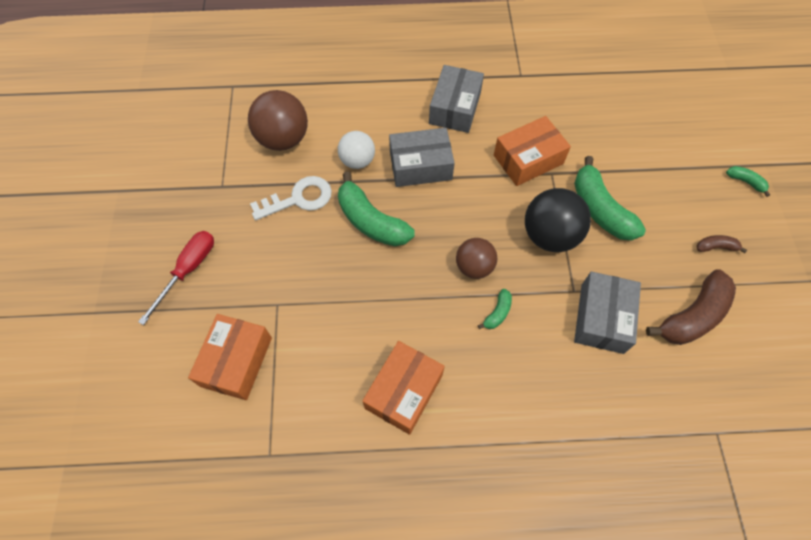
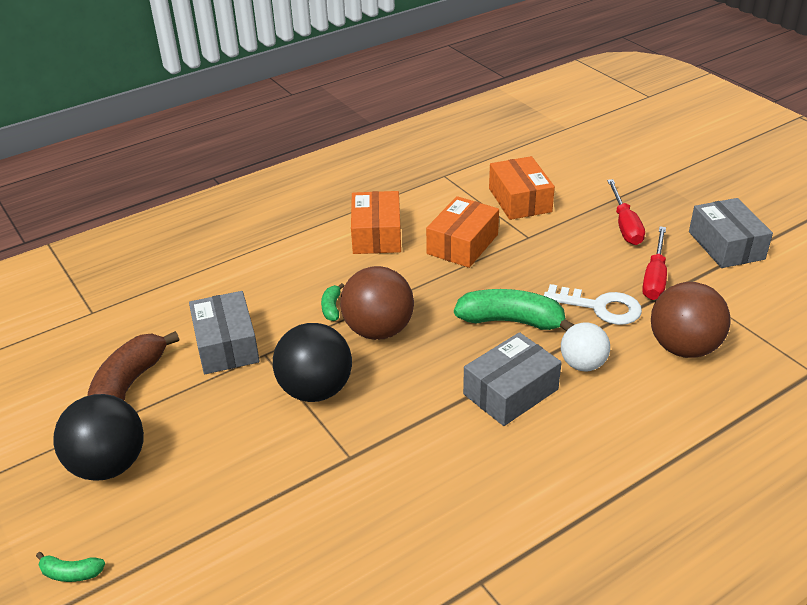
camera: 150 degrees right, 25 degrees down
white key [250,176,332,220] -> white key turned 105 degrees counterclockwise [544,284,642,325]
grey box [429,65,484,133] -> grey box moved to [689,198,773,268]
brown ball [456,238,497,279] -> brown ball [340,266,414,340], size x1.57
orange box [494,116,571,186] -> orange box moved to [426,196,499,268]
green banana [574,156,646,240] -> none
brown banana [697,235,747,253] -> black ball [53,394,144,481]
none -> red screwdriver [642,226,667,300]

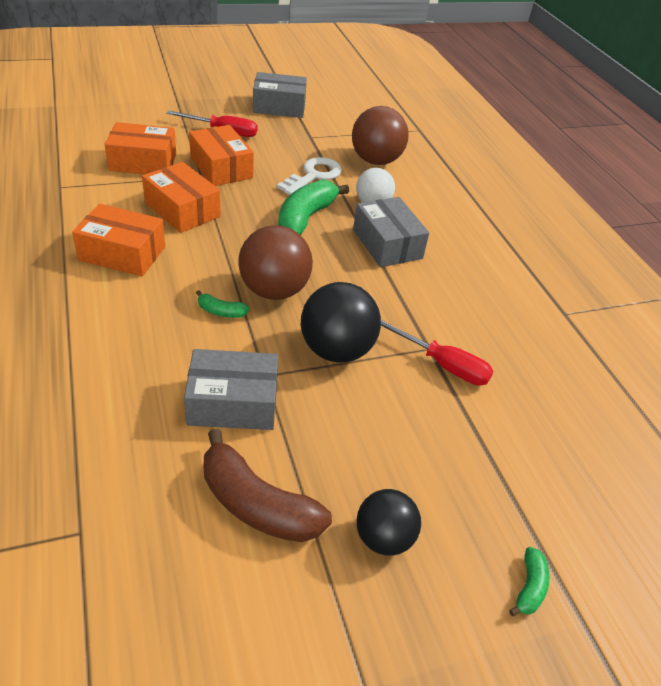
camera: 80 degrees left, 5 degrees up
black ball [53,394,144,481] -> black ball [357,489,421,556], size x0.64
red screwdriver [642,226,667,300] -> red screwdriver moved to [381,320,493,385]
none -> orange box [189,125,254,186]

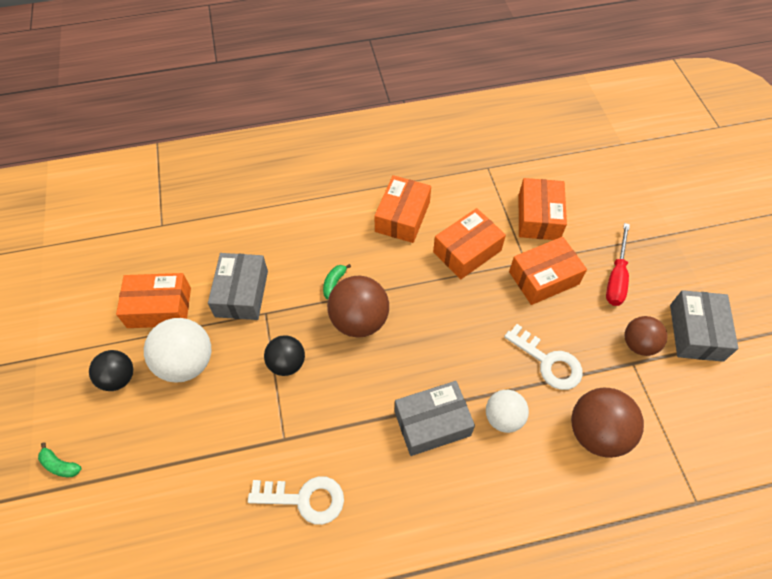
camera: 100 degrees right, 15 degrees up
brown banana [203,428,332,542] -> orange box [116,273,191,328]
green banana [278,179,349,235] -> none
black ball [301,282,381,363] -> black ball [264,335,305,376], size x0.64
red screwdriver [381,320,493,385] -> none
none -> white ball [144,318,211,383]
none -> white key [248,476,344,525]
none -> brown ball [625,316,668,356]

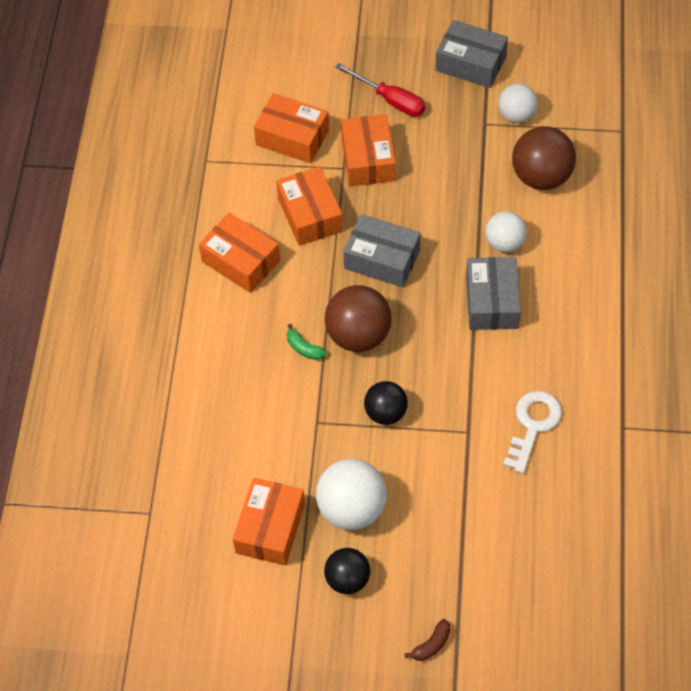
camera: 70 degrees left, 0 degrees up
green banana [38,442,82,477] -> brown banana [405,619,450,661]
grey box [208,253,268,320] -> grey box moved to [343,214,420,287]
white key [504,324,583,390] -> none
brown ball [625,316,668,356] -> none
none -> white ball [498,83,538,123]

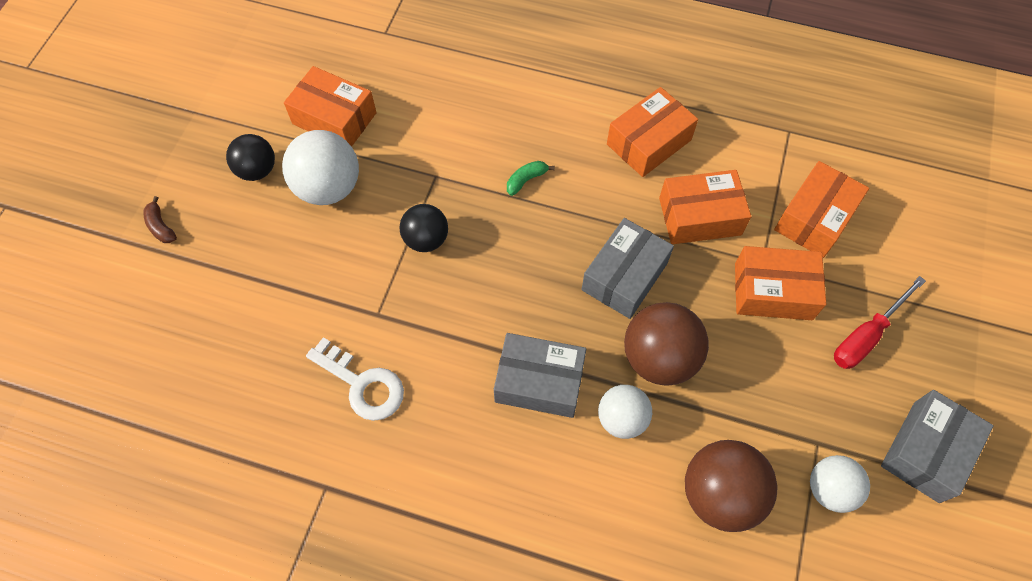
camera: 100 degrees right, 5 degrees up
brown ball [325,285,391,352] -> brown ball moved to [624,302,709,386]

